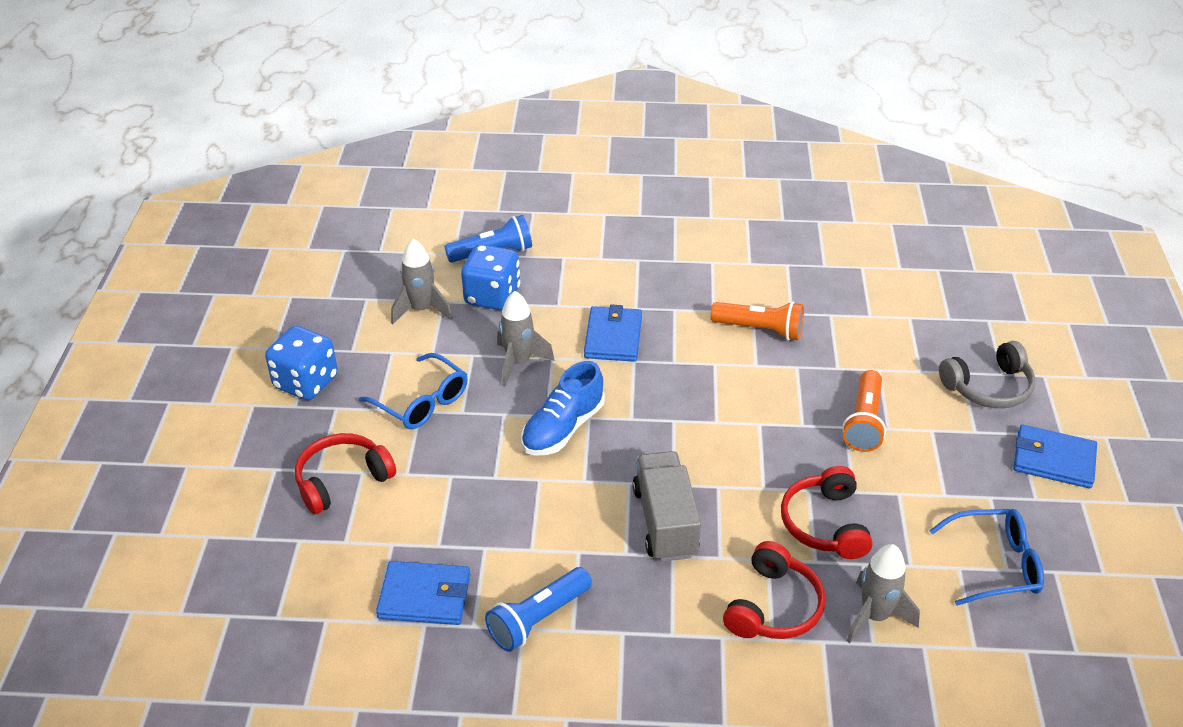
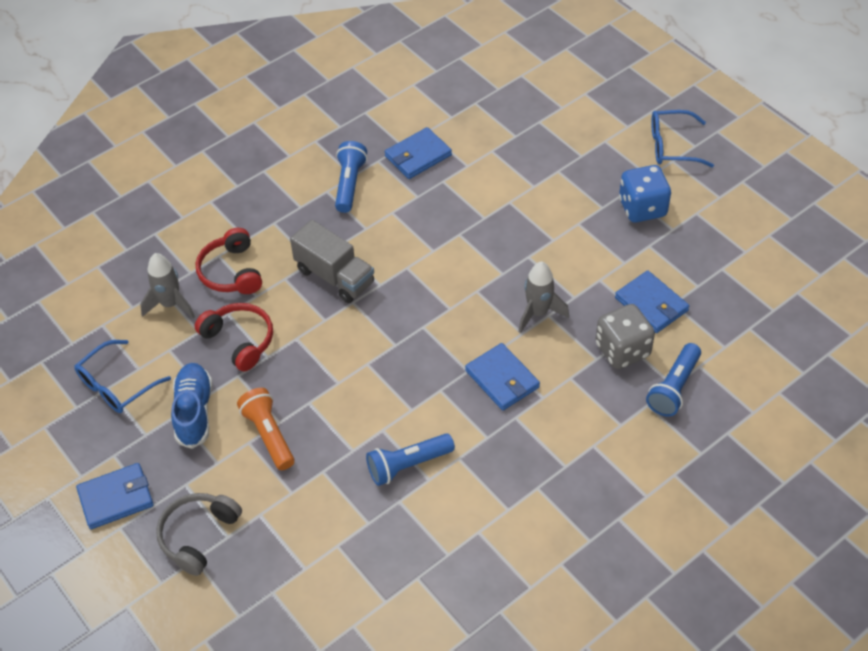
camera: 140 degrees right, 10 degrees up
red headphones [295,433,396,515] -> none
blue glasses [359,353,468,429] -> blue glasses moved to [651,110,714,167]
grey rocket [391,238,453,324] -> blue wallet [615,270,689,333]
blue dice [461,244,520,310] -> grey dice [595,304,655,369]
blue shoe [521,361,605,456] -> blue shoe moved to [171,363,212,449]
orange flashlight [710,301,804,341] -> blue flashlight [366,433,455,486]

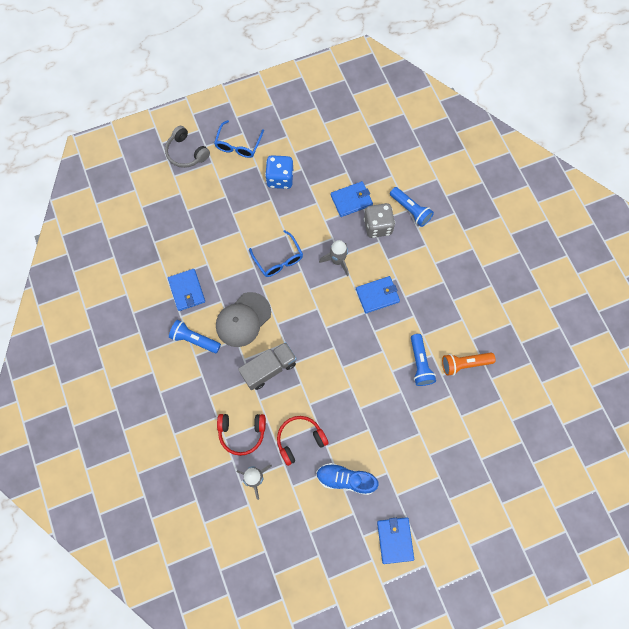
camera: 75 degrees left, 20 degrees up
blue glasses [74,340,171,413] -> blue glasses moved to [249,230,303,277]
grey headphones [156,493,242,576] -> grey headphones moved to [165,126,210,168]
orange flashlight [237,388,294,470] -> orange flashlight moved to [442,353,496,376]
none -> grey cap [216,292,271,347]

